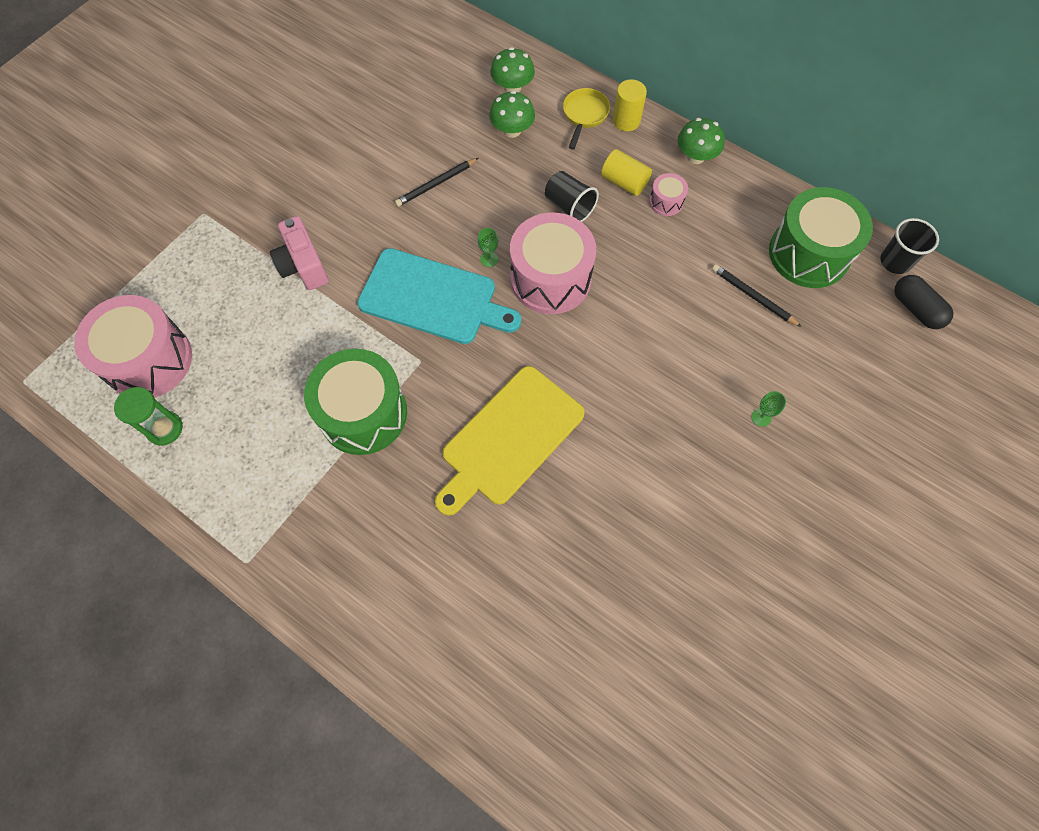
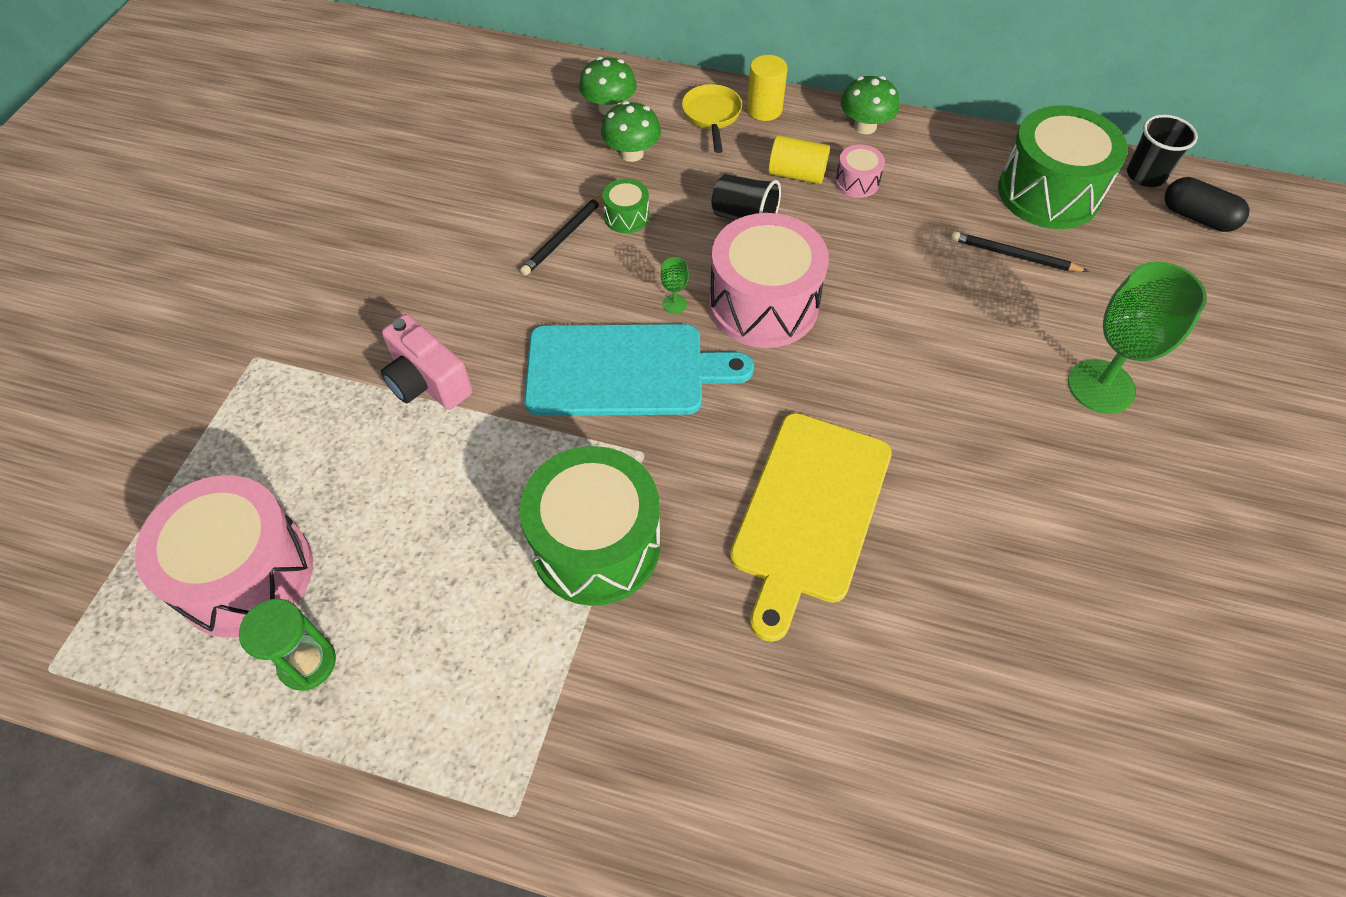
camera: 20 degrees left, 10 degrees down
green goblet [751,391,786,427] -> green goblet [1068,262,1207,414], size x2.50
none -> green drum [602,179,649,233]

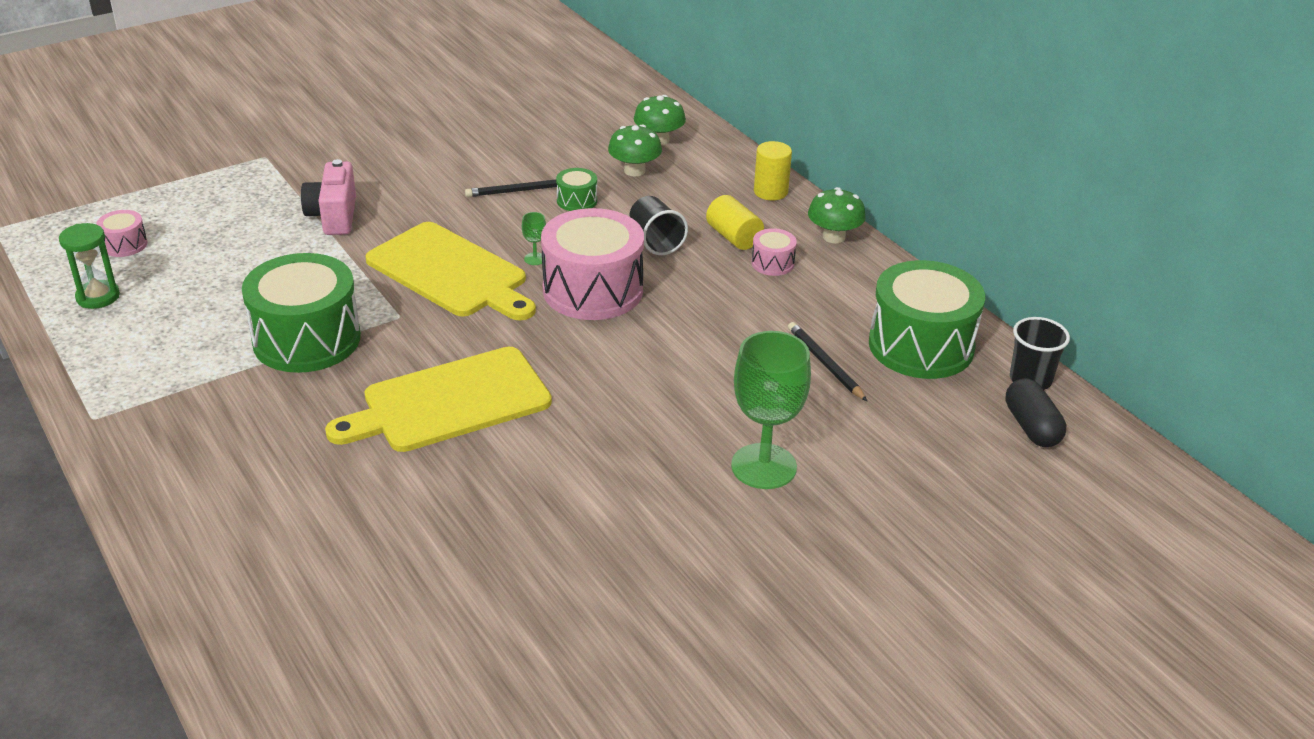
camera: 40 degrees right, 20 degrees down
pink drum [135,475,313,638] -> pink drum [96,210,147,257], size x0.44
turquoise cutting board [524,324,754,416] -> yellow cutting board [365,222,536,320]
yellow pan [682,84,742,153] -> none

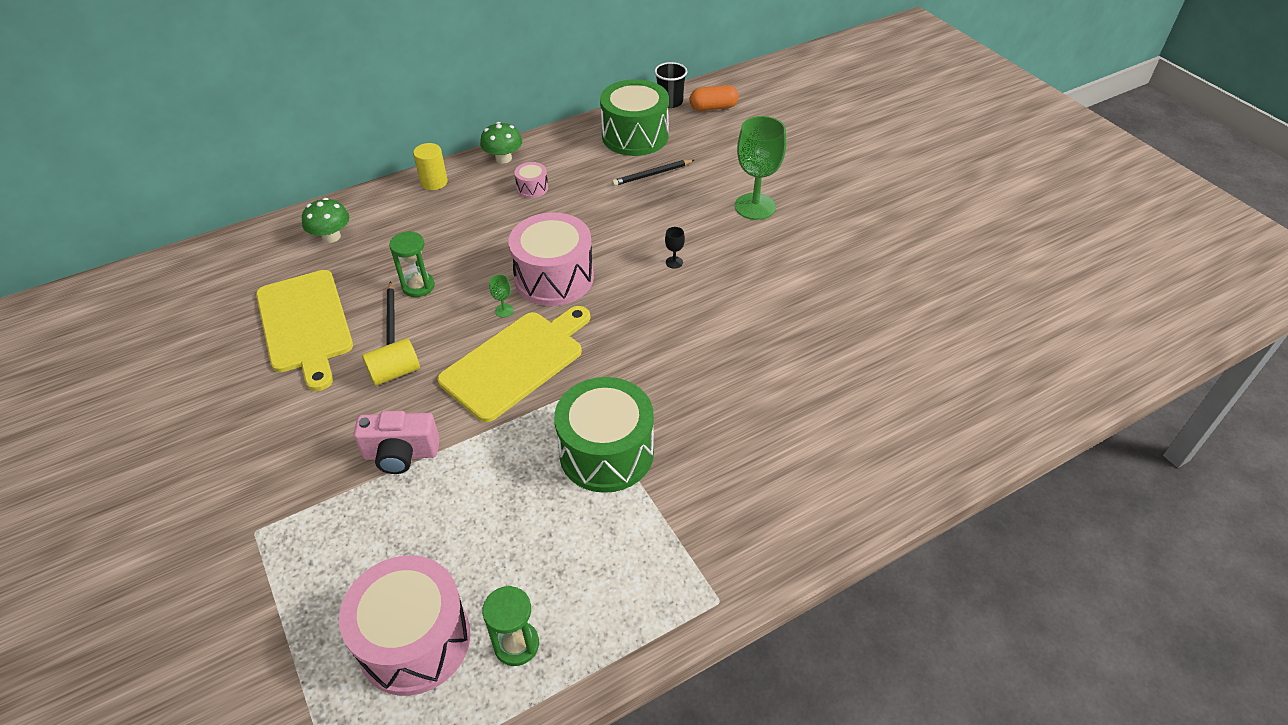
camera: 85 degrees left, 10 degrees up
pink drum [96,210,147,257] -> pink drum [339,555,470,696], size x2.26
yellow cutting board [325,347,552,452] -> yellow cutting board moved to [256,270,353,391]
green drum [556,168,597,211] -> green hourglass [389,231,435,297]
green mushroom [608,124,662,176] -> none
black cup [629,196,688,255] -> none
yellow cylinder [706,195,764,250] -> yellow cylinder moved to [362,338,420,386]
black capsule [1005,378,1066,447] -> orange capsule [689,85,739,111]
none -> black goblet [665,227,685,269]

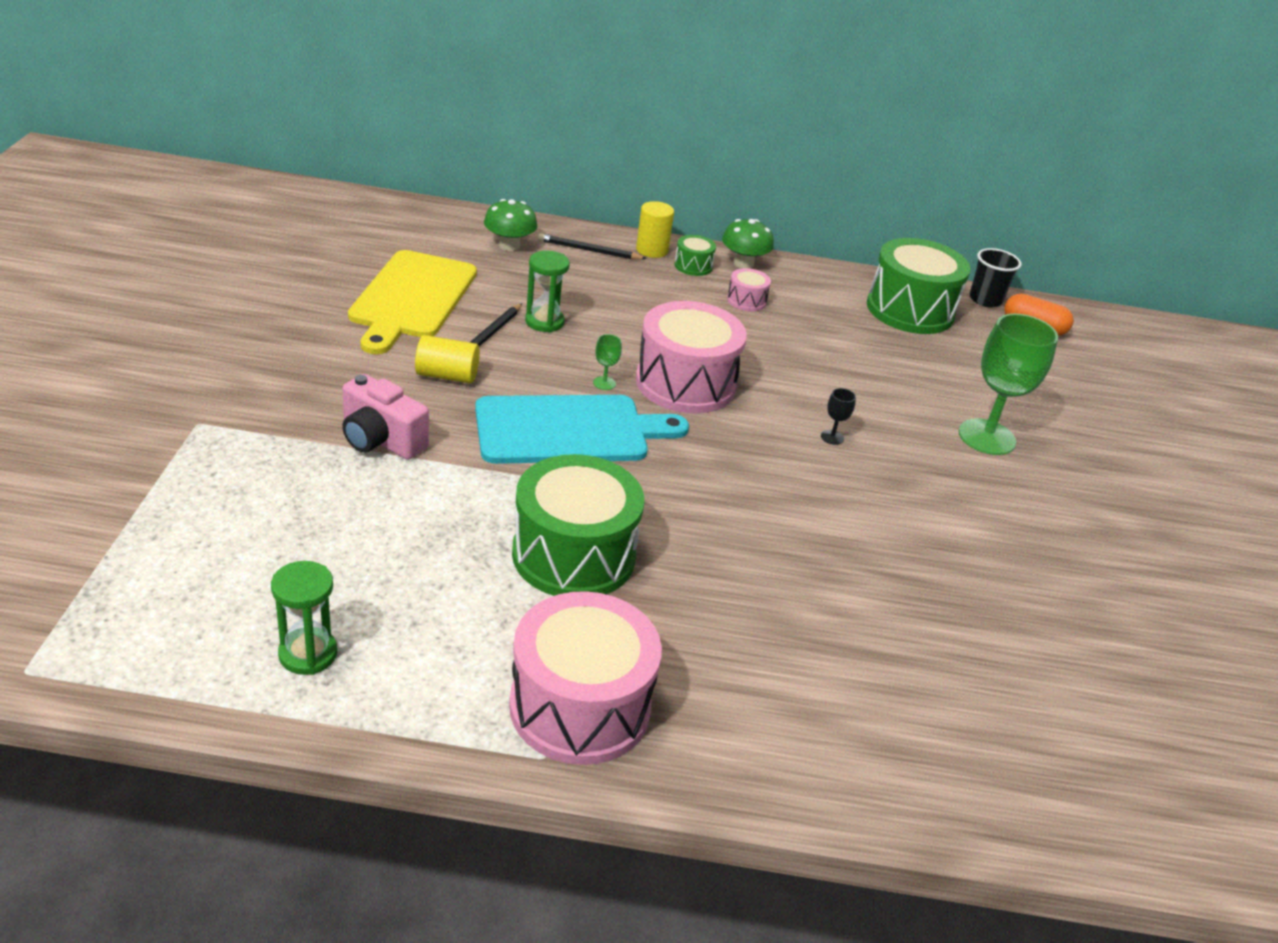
camera: 30 degrees right, 10 degrees down
pink drum [339,555,470,696] -> pink drum moved to [509,591,662,765]
yellow cutting board [437,306,590,422] -> turquoise cutting board [475,395,689,464]
black pencil [612,160,694,186] -> black pencil moved to [538,233,647,260]
none -> green drum [674,235,716,276]

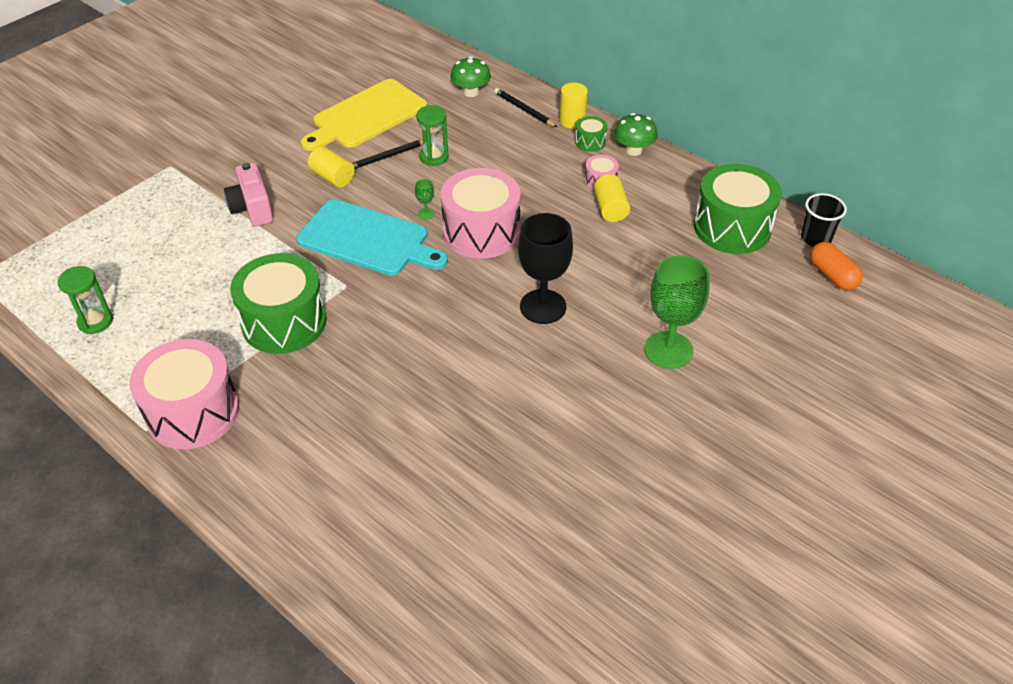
camera: 40 degrees right, 10 degrees up
black goblet [821,388,856,445] -> black goblet [518,213,573,324], size x2.50
none -> yellow cylinder [594,174,630,222]

